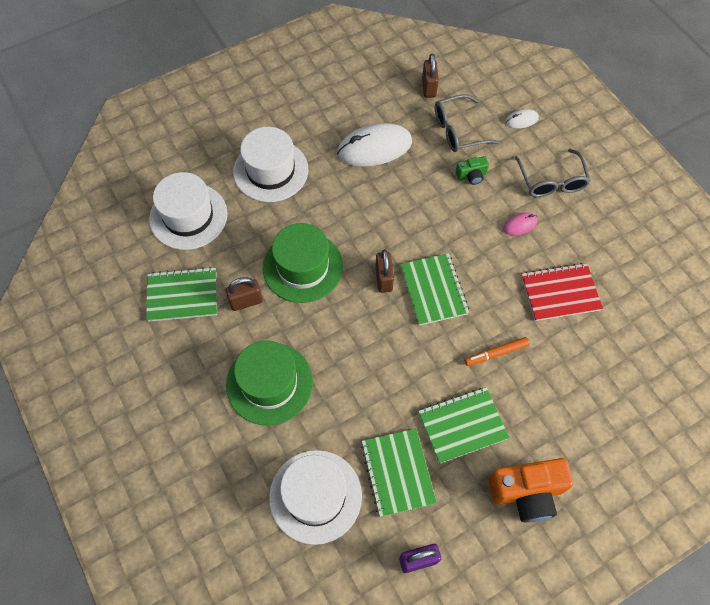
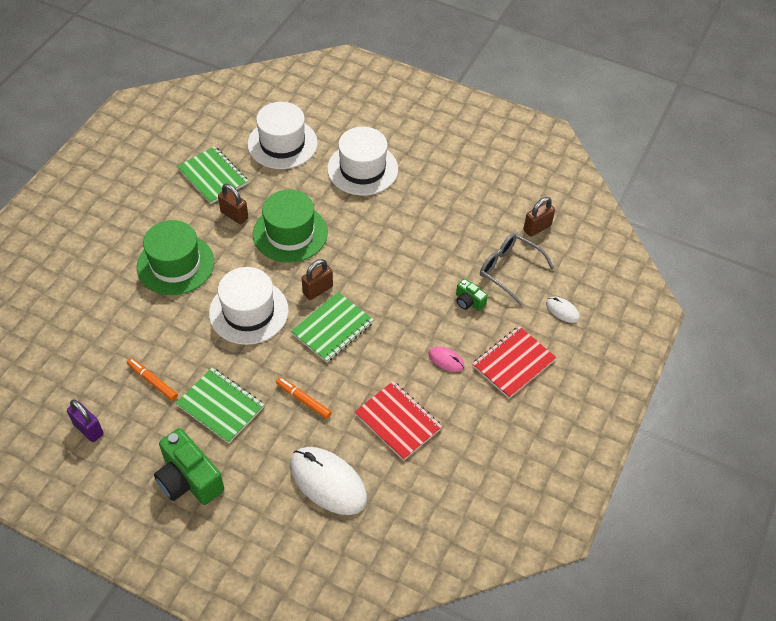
camera: 55 degrees right, 10 degrees down
white hat [269,450,362,545] -> white hat moved to [209,267,289,345]
white mouse [337,123,412,167] -> white mouse moved to [290,447,367,515]
green notebook [361,428,437,517] -> orange marker [127,358,178,401]
orange camera [488,458,573,522] -> green camera [154,428,224,505]
grey glasses [515,149,591,197] -> red notebook [472,326,557,398]

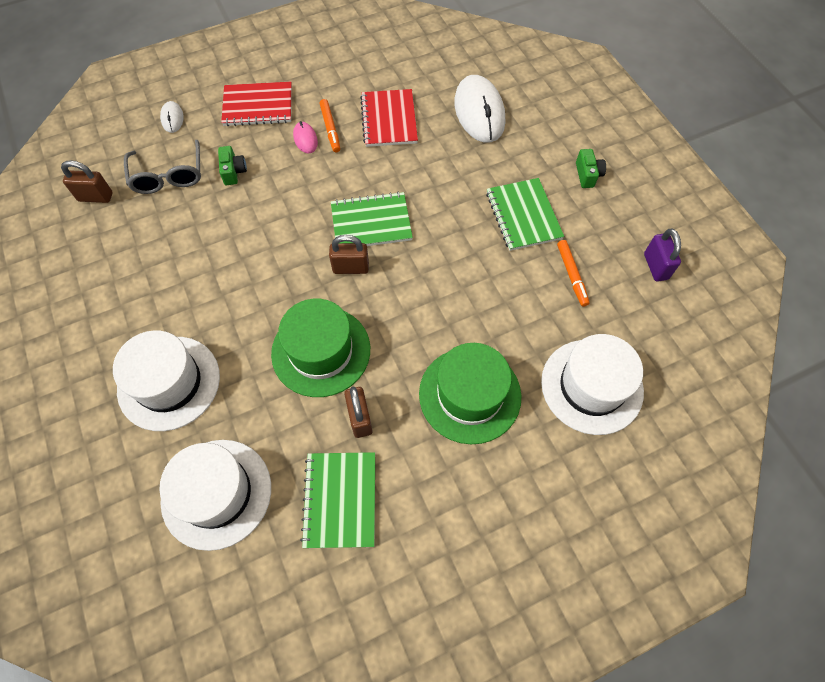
camera: 140 degrees left, 10 degrees up
green camera [154,428,224,505] -> green camera [576,149,606,188], size x0.51
white hat [209,267,289,345] -> white hat moved to [541,334,644,435]
orange marker [276,377,332,419] -> orange marker moved to [320,99,340,152]

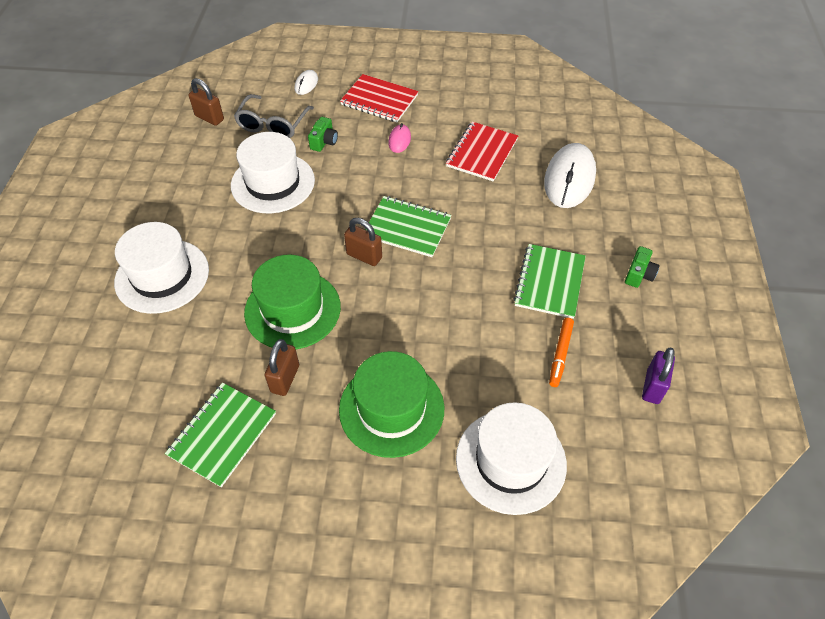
camera: 30 degrees right, 10 degrees down
white hat [159,440,271,551] -> white hat moved to [231,132,315,213]
orange marker [320,99,340,152] -> none

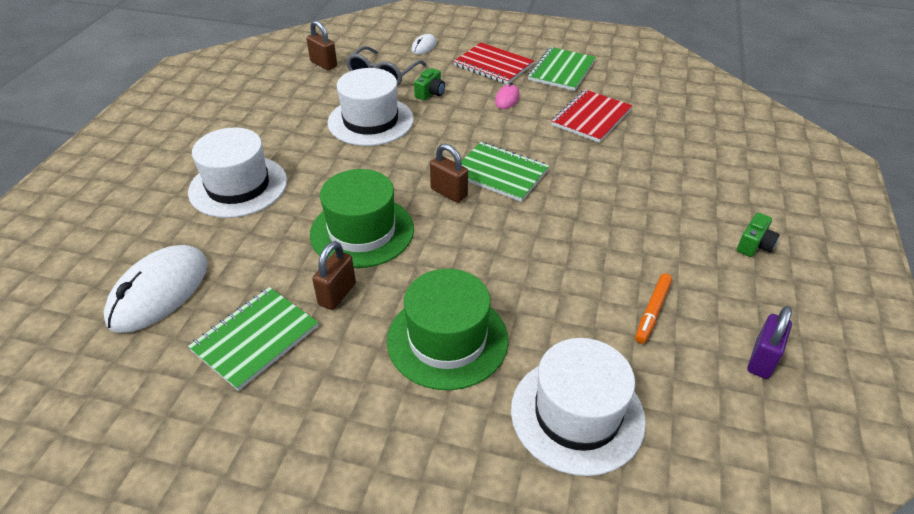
camera: 10 degrees right, 10 degrees down
green notebook [513,244,586,319] -> green notebook moved to [528,47,596,91]
white mouse [544,143,596,208] -> white mouse moved to [104,245,208,333]

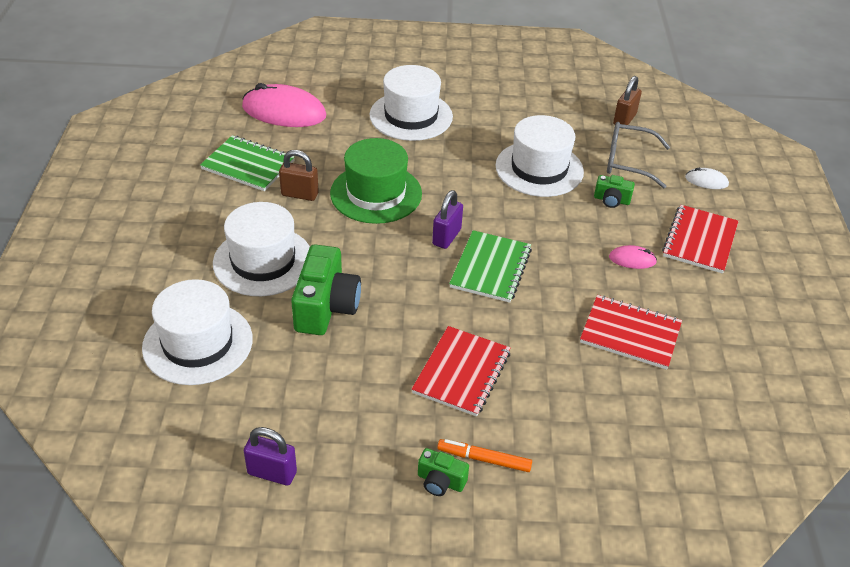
camera: 75 degrees right, 0 degrees up
white mouse [104,245,208,333] -> pink mouse [242,83,326,127]
green hat [387,269,508,390] -> white hat [213,202,310,296]
brown padlock [430,143,468,203] -> purple padlock [432,190,463,249]
green notebook [528,47,596,91] -> none
orange marker [635,273,672,344] -> orange marker moved to [437,439,532,472]
none -> green camera [291,244,361,335]
none -> red notebook [412,326,511,417]

